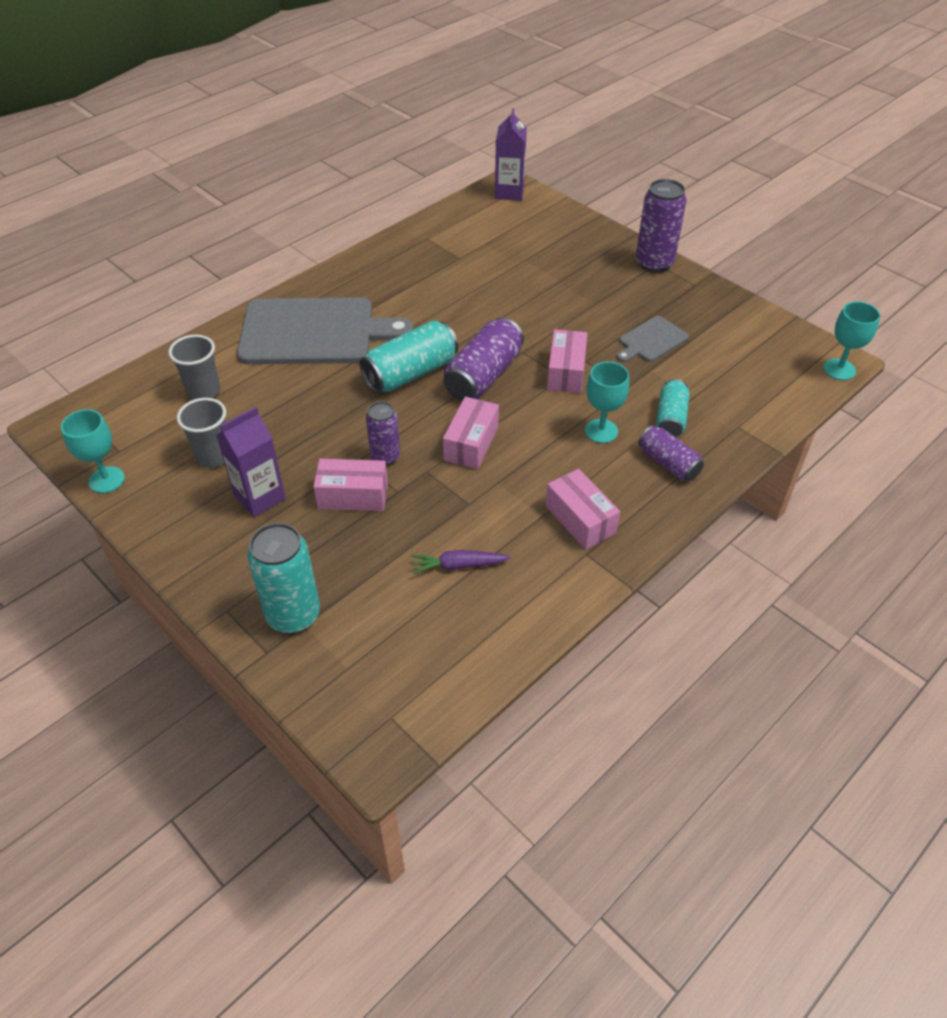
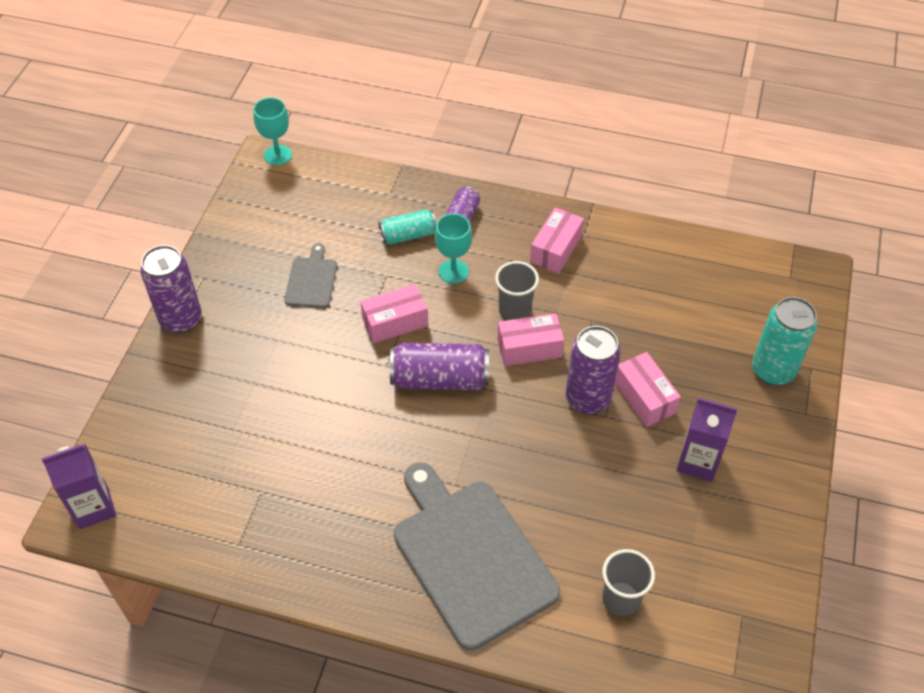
camera: 120 degrees left, 5 degrees up
turquoise goblet [61,409,125,493] -> none
grey cup [177,398,226,467] -> grey cup moved to [495,261,539,320]
turquoise can [360,320,458,393] -> none
purple can [366,402,400,465] -> purple can [566,326,621,414], size x1.60
purple carrot [411,550,511,574] -> none
grey cutting board [617,316,689,362] -> grey cutting board turned 105 degrees counterclockwise [284,243,337,308]

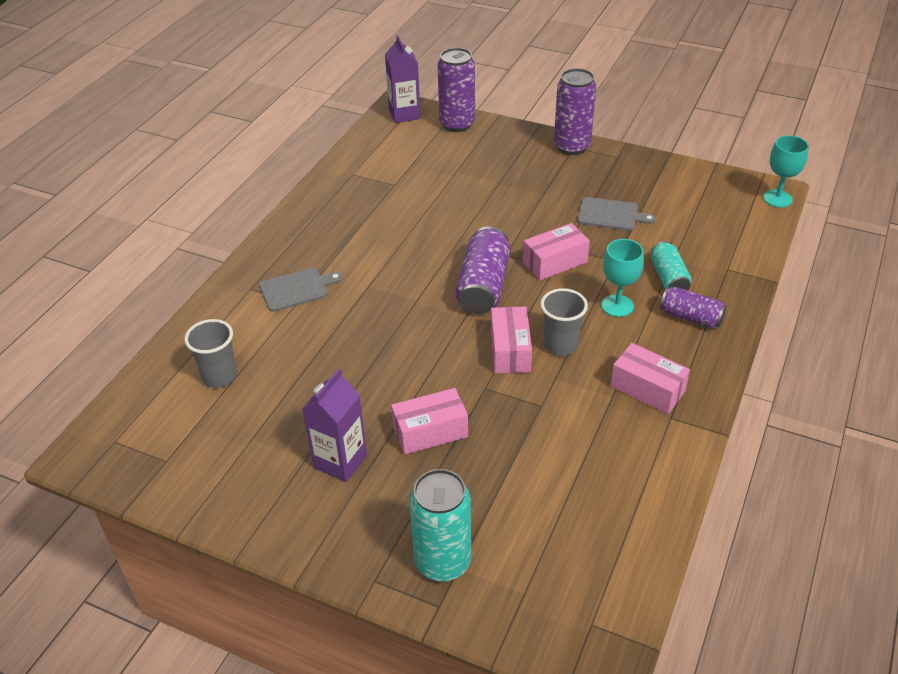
camera: 100 degrees right, 10 degrees down
pink box [360,284,428,343] -> pink box turned 75 degrees clockwise [523,223,590,280]
grey cutting board [394,462,560,650] -> grey cutting board [259,268,343,312], size x0.47
purple can [566,326,621,414] -> purple can moved to [438,48,475,132]

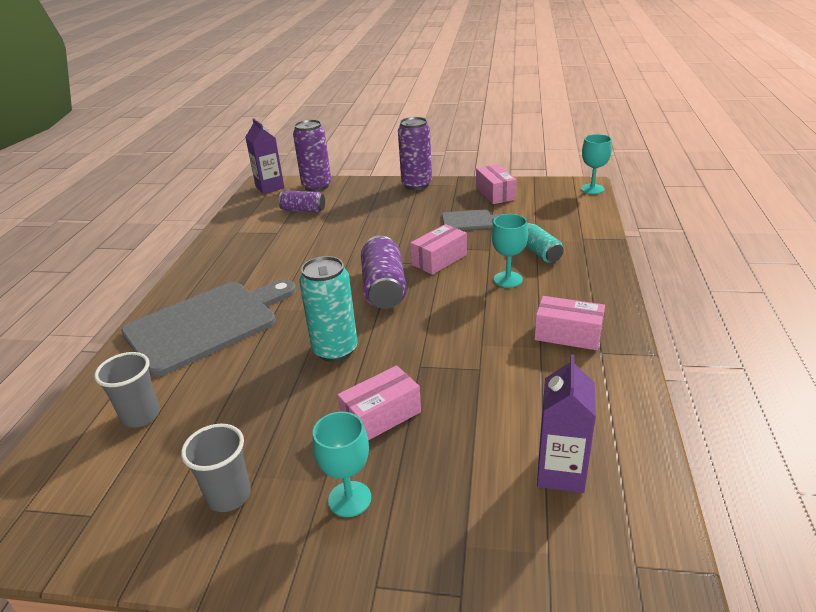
camera: 15 degrees left, 10 degrees down
grey cutting board [259,268,343,312] -> grey cutting board [121,279,296,376], size x2.15
purple carton [302,368,367,482] -> purple carton moved to [537,355,596,493]
turquoise can [409,469,471,582] -> turquoise can moved to [299,256,358,362]
pink box [491,306,532,373] -> pink box moved to [476,164,516,204]
grey cup [540,288,588,356] -> grey cup moved to [181,424,251,512]
purple can [660,287,727,329] -> purple can moved to [279,191,325,213]
none -> turquoise goblet [313,412,371,517]

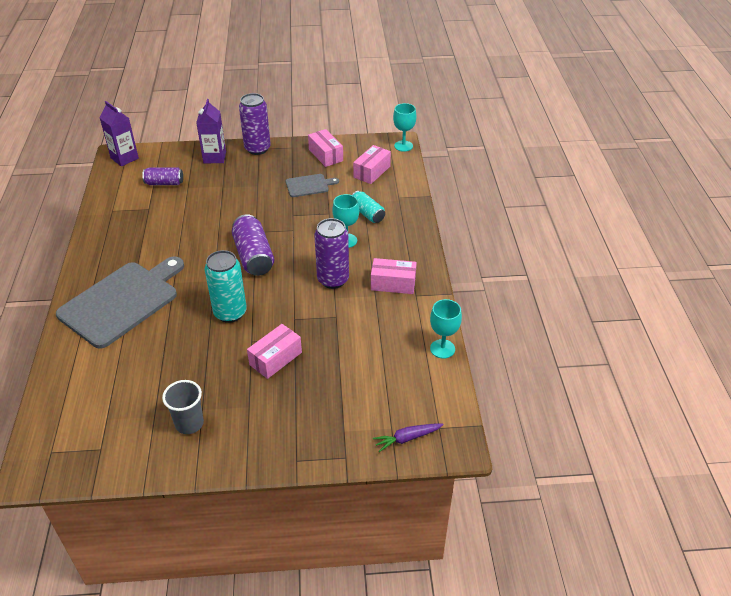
camera: 15 degrees left, 10 degrees up
grey cup [94,352,160,427] -> none
purple can [293,120,331,192] -> purple can moved to [314,218,349,289]
turquoise goblet [313,412,371,517] -> turquoise goblet moved to [430,299,462,359]
pink box [410,224,467,275] -> pink box moved to [353,145,391,184]
purple carton [537,355,596,493] -> purple carton moved to [196,99,226,163]
none -> purple carrot [373,424,444,452]

